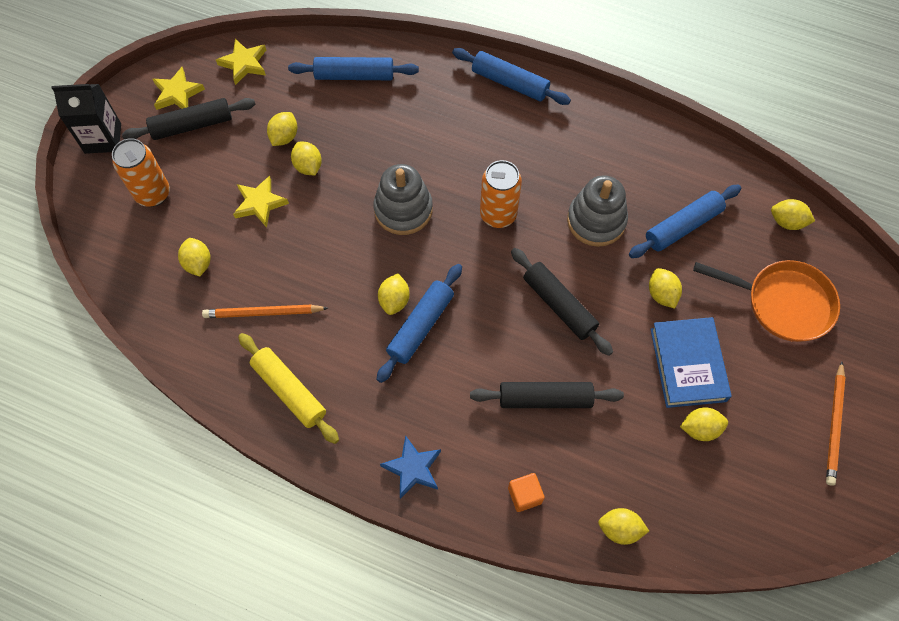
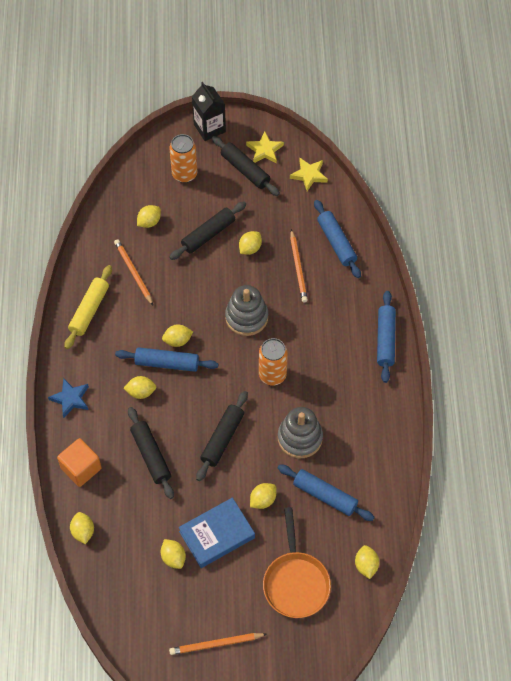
camera: 65 degrees right, 5 degrees down
yellow star [233,176,289,228] -> black rolling pin [169,201,246,260]
yellow lemon [267,112,297,146] -> yellow lemon moved to [124,376,156,399]
orange cube [508,473,545,512] -> orange cube [57,438,102,487], size x1.62
none -> orange pencil [290,229,308,302]

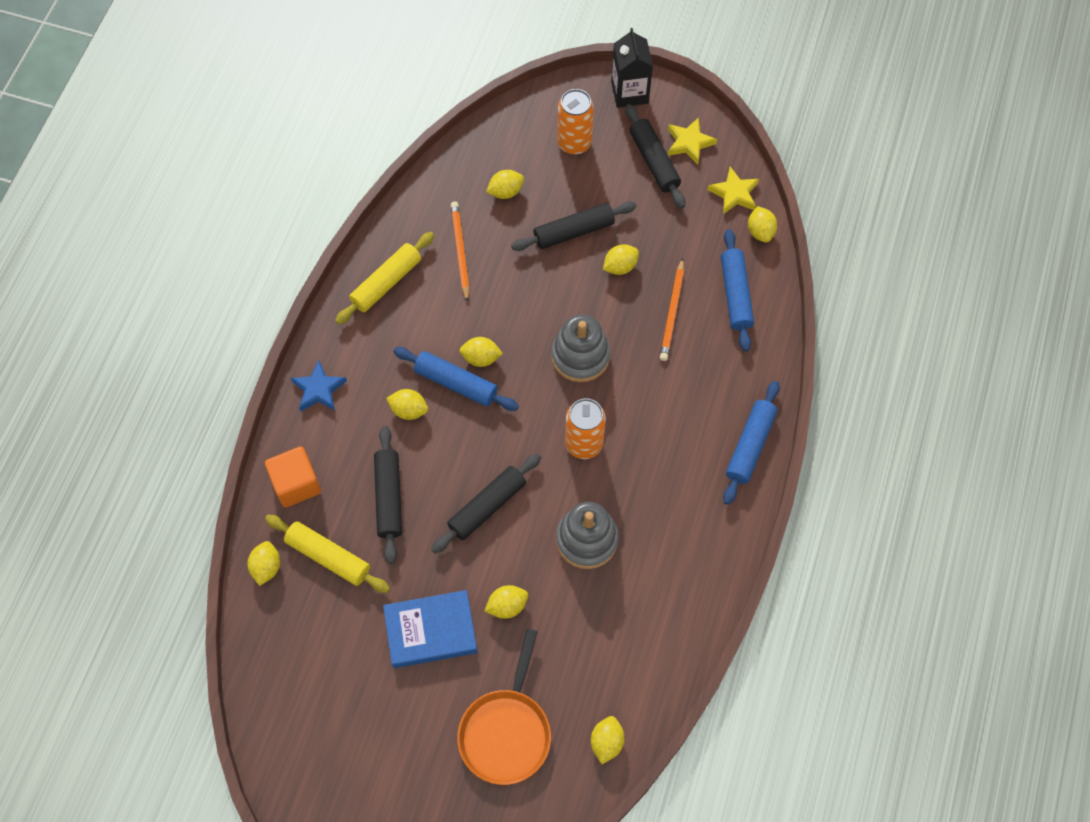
camera: 20 degrees right, 5 degrees up
yellow lemon [160,539,186,569] -> yellow lemon moved to [748,206,777,242]
orange pencil [169,633,267,655] -> none
blue rolling pin [278,464,375,521] -> none
none -> yellow rolling pin [265,515,390,593]

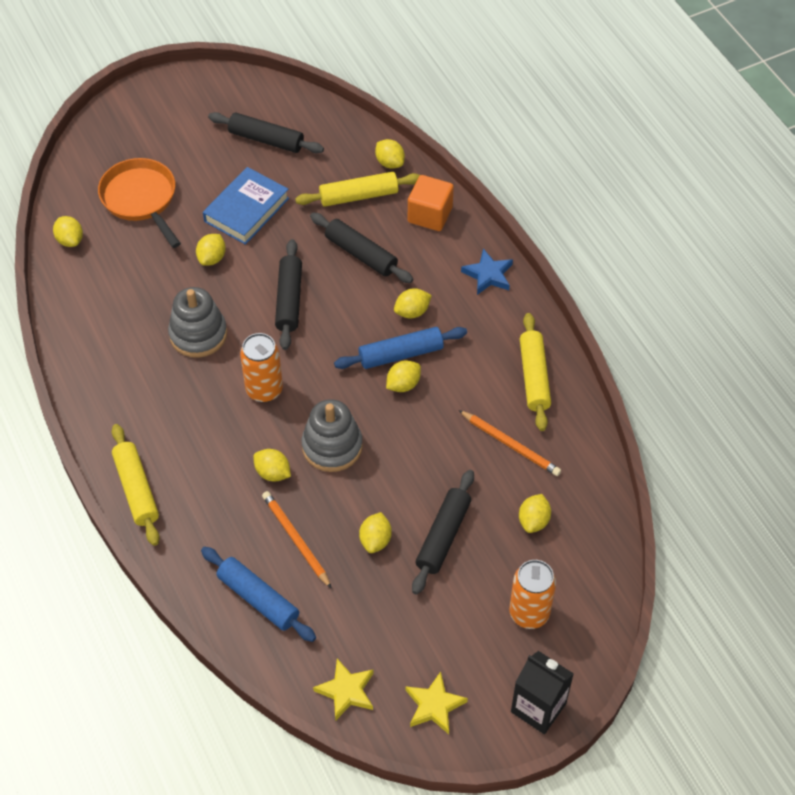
camera: 135 degrees right, 10 degrees down
black rolling pin [626,104,685,209] -> black rolling pin moved to [208,112,324,153]
blue rolling pin [723,381,780,505] -> yellow rolling pin [111,424,160,546]
yellow lemon [748,206,777,242] -> yellow lemon moved to [253,449,291,482]

